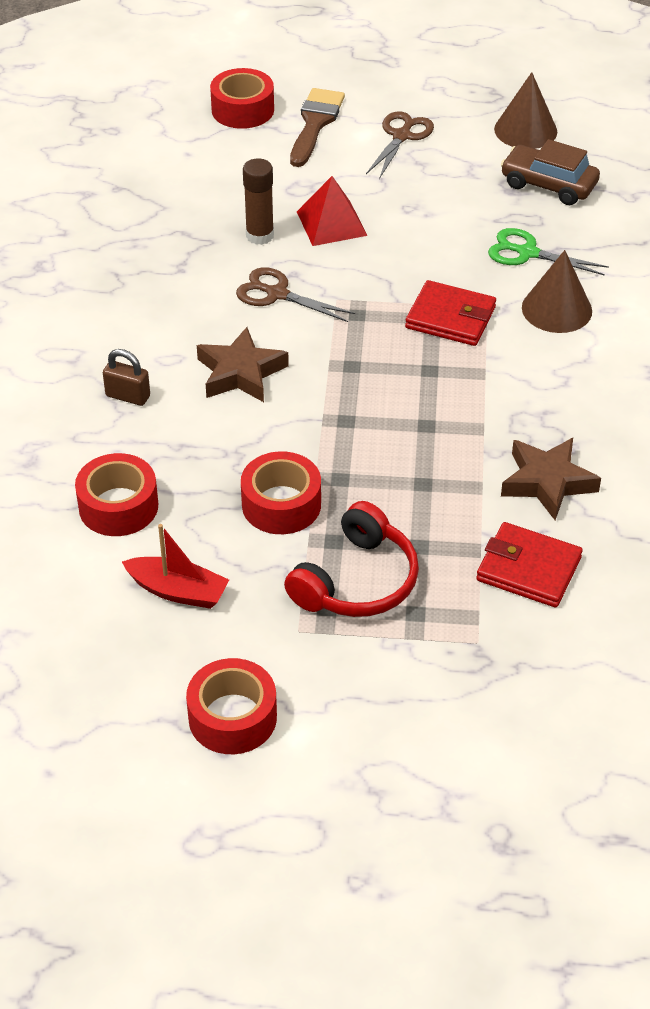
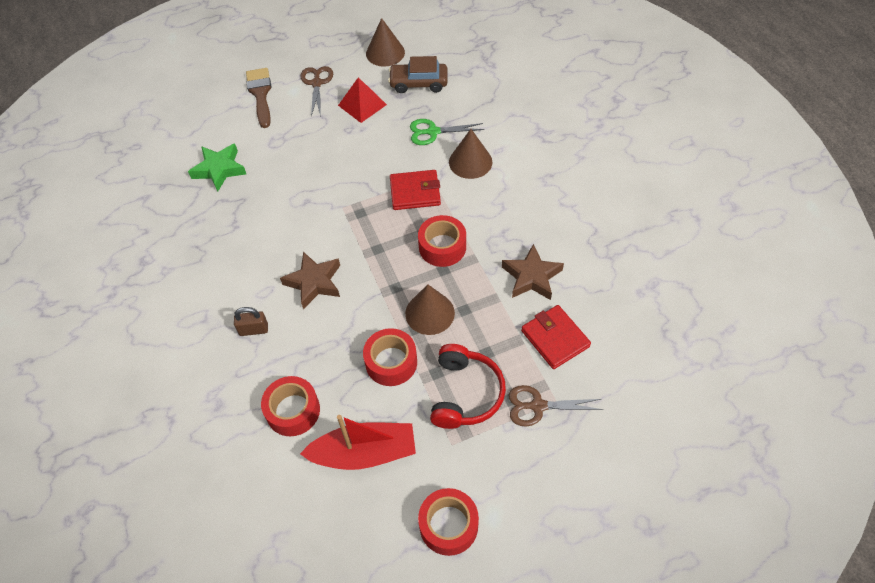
camera: 25 degrees left, 10 degrees up
red boat [122,524,229,609] -> red boat [300,415,416,470], size x1.52
red tape [210,68,274,129] -> red tape moved to [418,215,466,267]
brown scissors [236,267,355,322] -> brown scissors moved to [509,385,604,426]
brown glue stick [243,158,274,245] -> none
red pyramid [297,176,368,246] -> red pyramid moved to [338,77,387,123]
red wallet [476,522,583,608] -> red wallet turned 60 degrees clockwise [521,305,591,369]
none -> green star [188,143,246,192]
none -> brown cone [405,284,455,335]

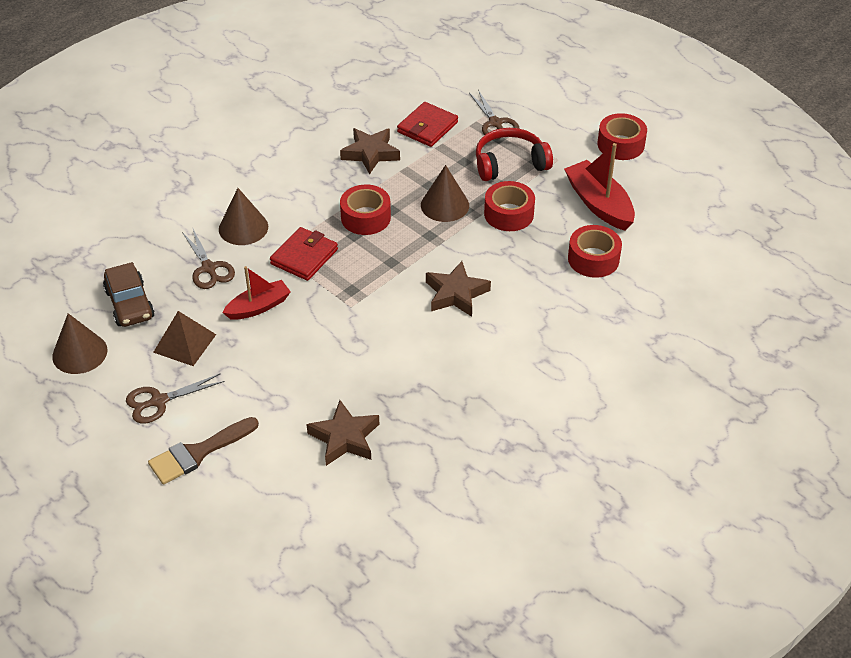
camera: 115 degrees left, 10 degrees down
green star [188,143,246,192] -> brown star [306,400,379,466]
brown padlock [234,307,268,336] -> none
red pyramid [338,77,387,123] -> brown pyramid [153,311,216,366]
red wallet [390,170,441,210] -> red wallet turned 60 degrees clockwise [270,227,338,281]
green scissors [410,119,484,145] -> brown scissors [182,227,235,289]
none -> red boat [222,266,291,320]

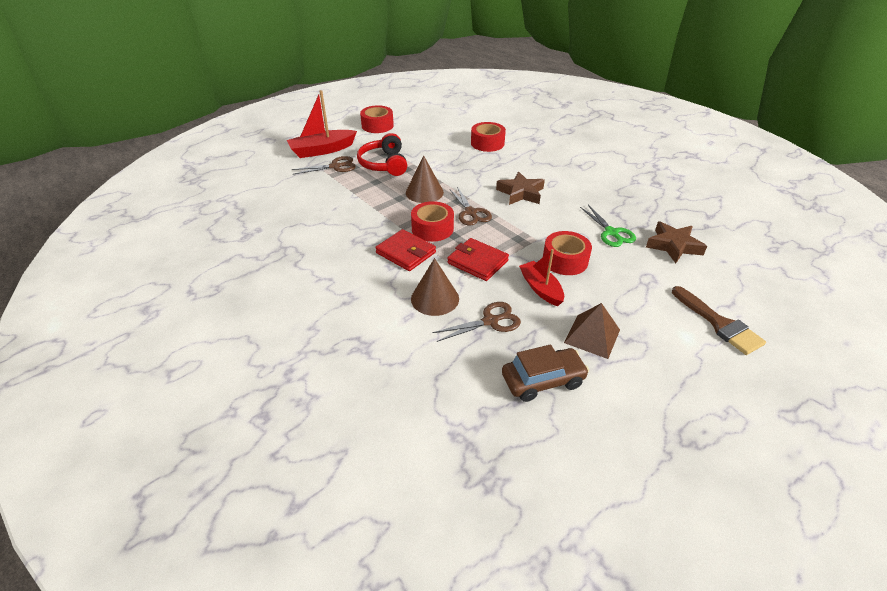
camera: 85 degrees left, 5 degrees down
brown cone [52,313,108,374] -> none
brown scissors [126,374,225,424] -> brown scissors moved to [449,187,492,225]
brown star [340,128,400,174] -> none
red wallet [397,102,458,147] -> red wallet moved to [375,229,436,271]
red tape [484,181,535,231] -> red tape moved to [543,231,592,275]
red boat [564,143,635,231] -> red boat moved to [287,90,357,158]
none -> green scissors [580,205,636,247]

